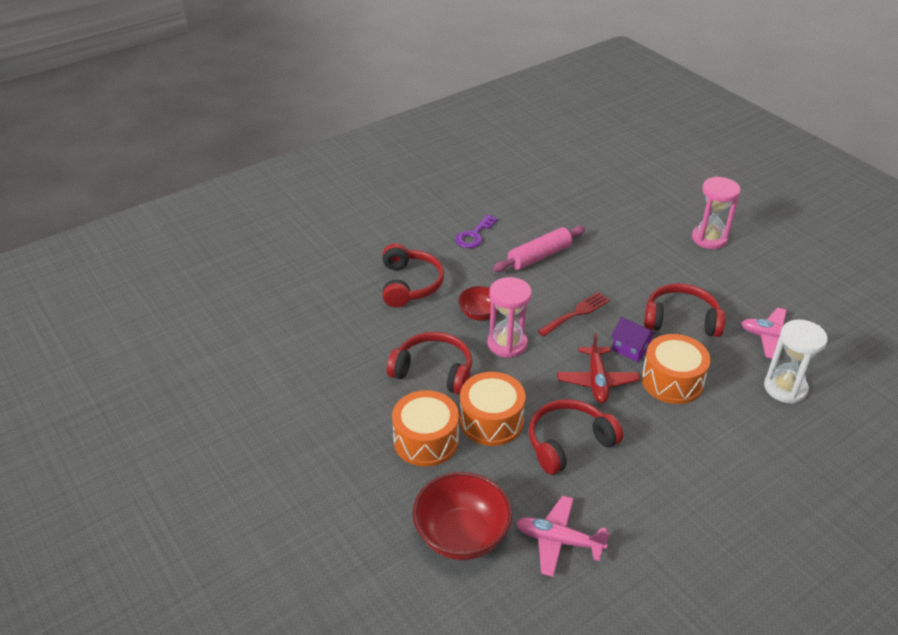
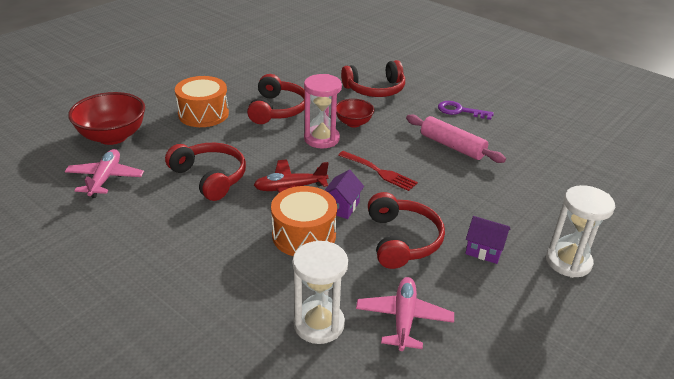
camera: 75 degrees right, 5 degrees down
orange drum [460,372,526,446] -> none
pink hourglass [692,177,741,249] -> white hourglass [546,185,615,278]
none -> purple house [465,216,510,264]

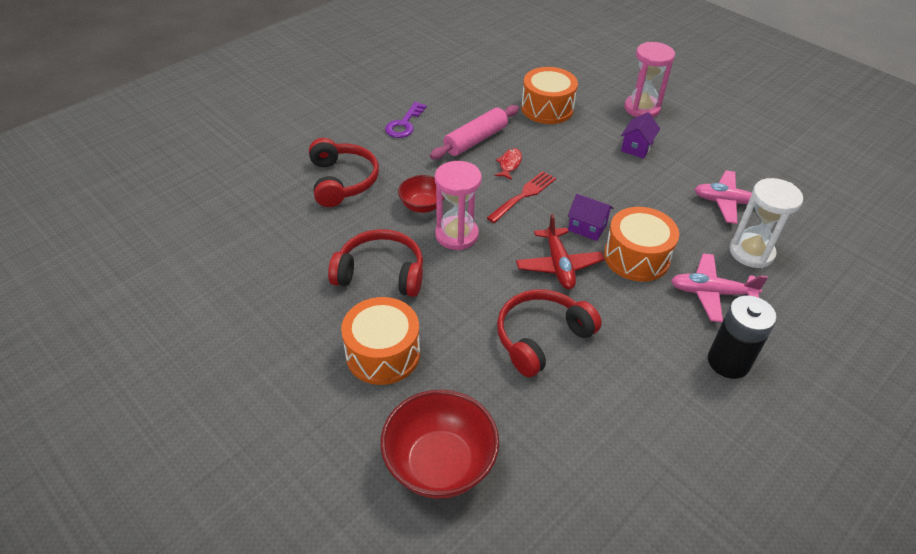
camera: 85 degrees left, 10 degrees up
pink plane [65,149,144,198] -> pink plane moved to [671,253,768,322]
red headphones [368,192,445,269] -> none
white hourglass [546,185,615,278] -> pink hourglass [624,42,675,117]
none -> red fish [495,148,522,180]
none -> orange drum [521,67,578,124]
none -> black battery [708,295,777,379]

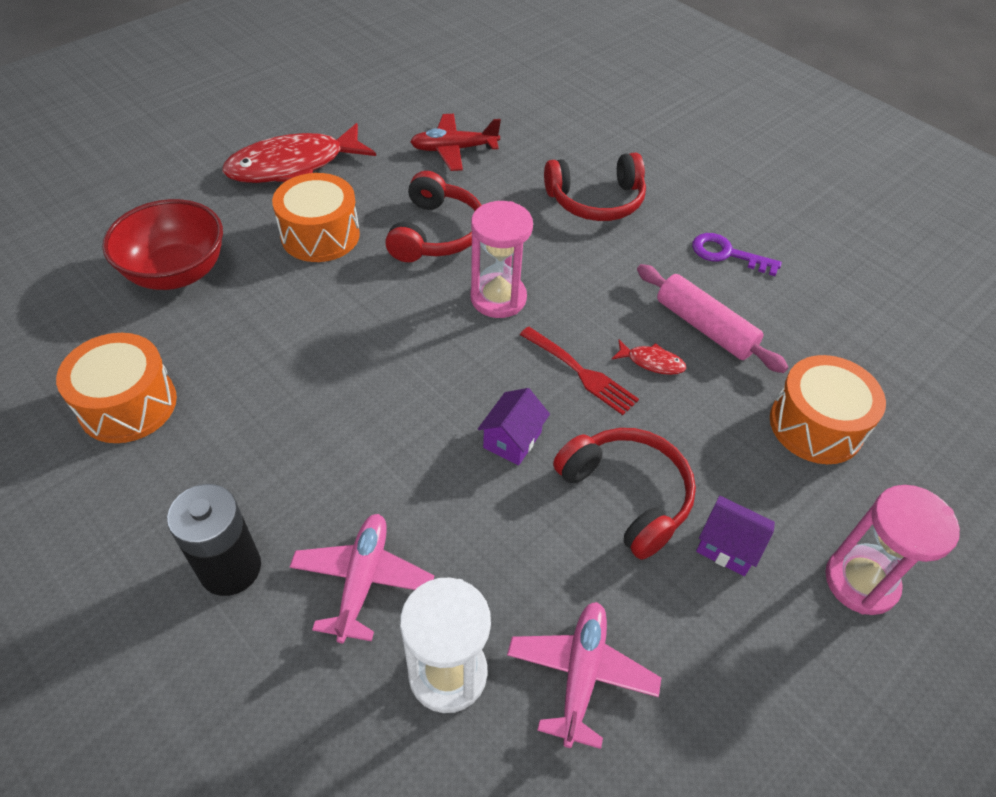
camera: 90 degrees right, 5 degrees up
red bowl [398,175,445,213] -> none
red headphones [497,289,602,377] -> red headphones moved to [553,428,696,560]
red plane [516,214,605,289] -> red plane moved to [410,114,501,171]
orange drum [604,207,679,282] -> orange drum moved to [56,333,177,443]
none -> red fish [222,123,376,183]

